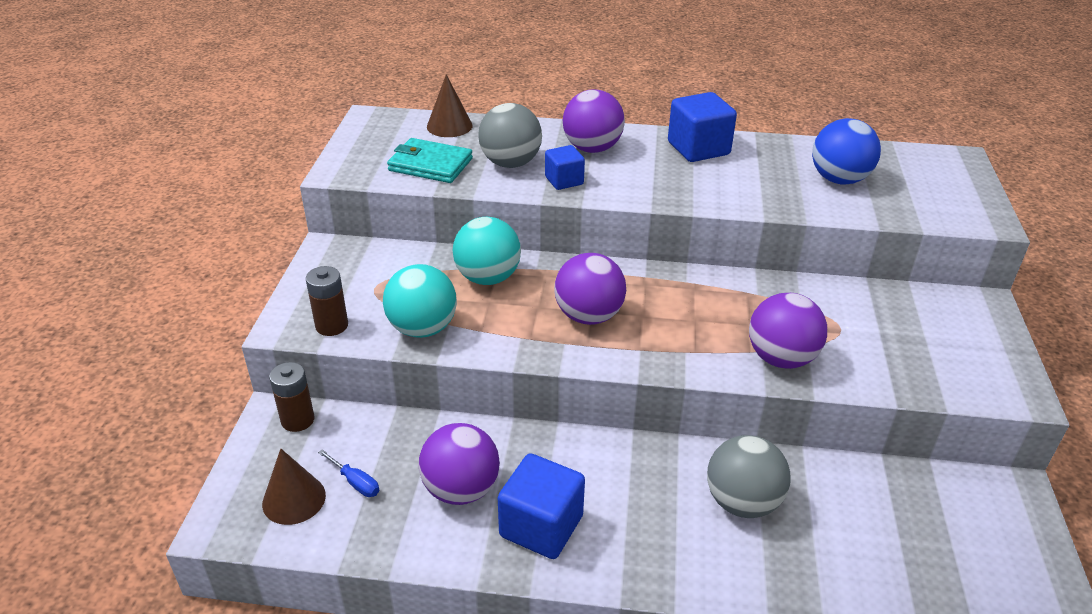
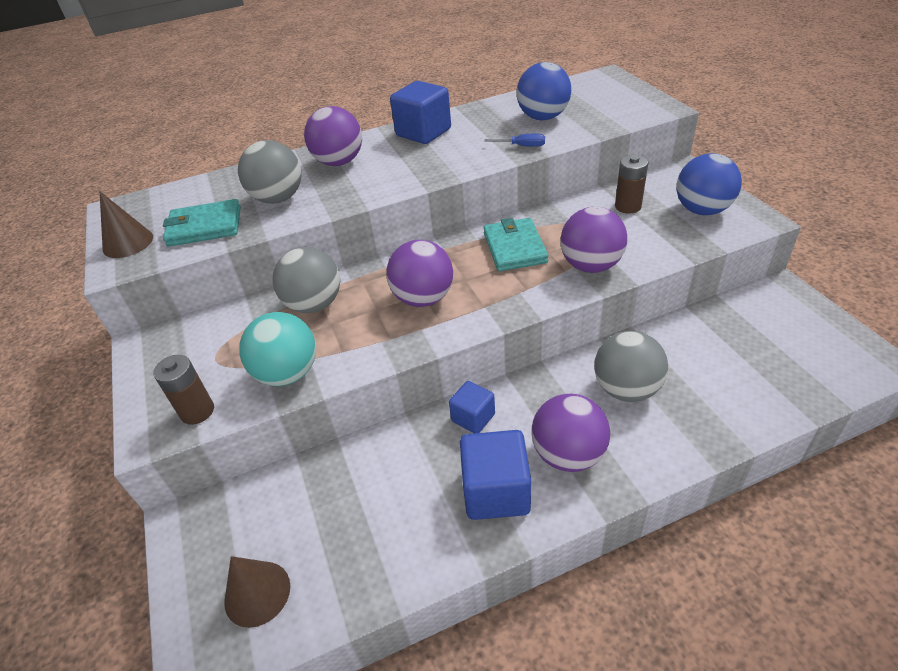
camera: 25 degrees left, 5 degrees up
brown battery [269,362,315,432] -> brown battery moved to [615,155,648,213]
blue screwdriver [318,449,379,497] -> blue screwdriver moved to [485,134,545,147]
purple ball [419,423,500,505] -> purple ball moved to [531,394,610,472]
brown cone [427,74,473,137] -> brown cone moved to [100,191,153,258]
turquoise ball [453,217,521,285] -> grey ball [273,247,340,313]
blue cube [545,145,585,190] -> blue cube moved to [449,381,495,434]
none -> turquoise wallet [483,218,549,271]
none -> blue ball [677,153,742,215]

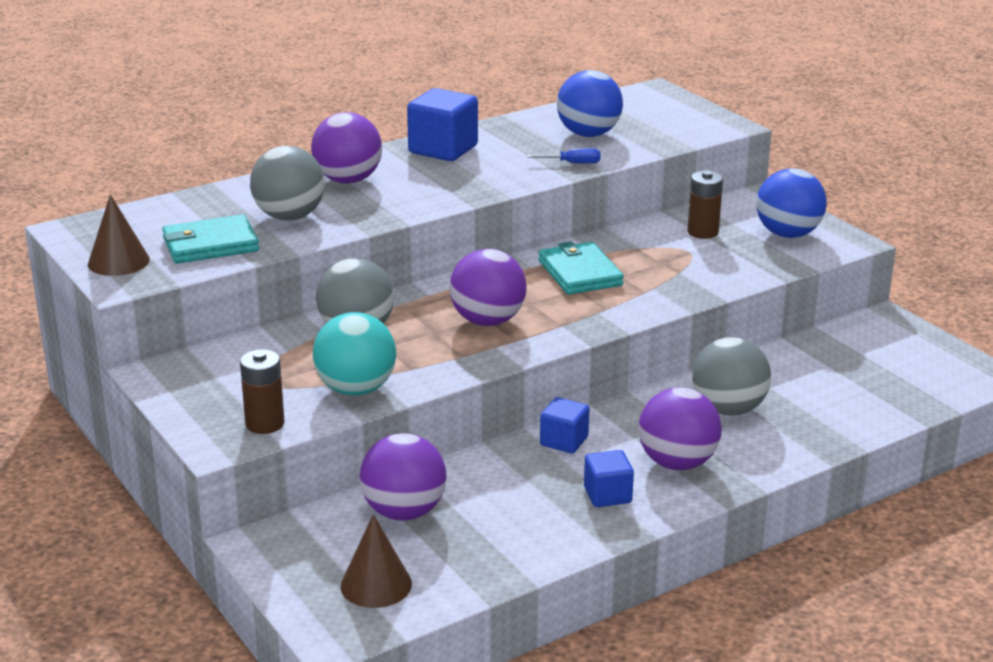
camera: 15 degrees left, 15 degrees down
blue cube [460,430,531,520] -> blue cube [584,450,634,507], size x0.60
purple ball [560,207,627,273] -> purple ball moved to [359,433,447,521]

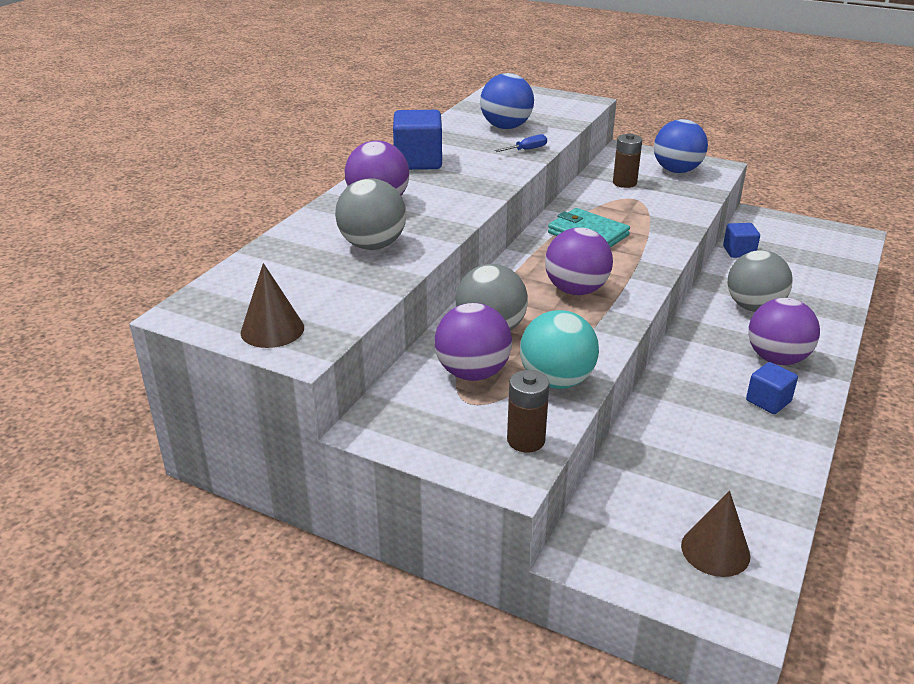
camera: 30 degrees left, 5 degrees up
turquoise wallet [162,214,259,264] -> none
purple ball [359,433,447,521] -> purple ball moved to [435,303,512,381]
blue cube [540,397,589,453] -> blue cube moved to [723,223,760,258]

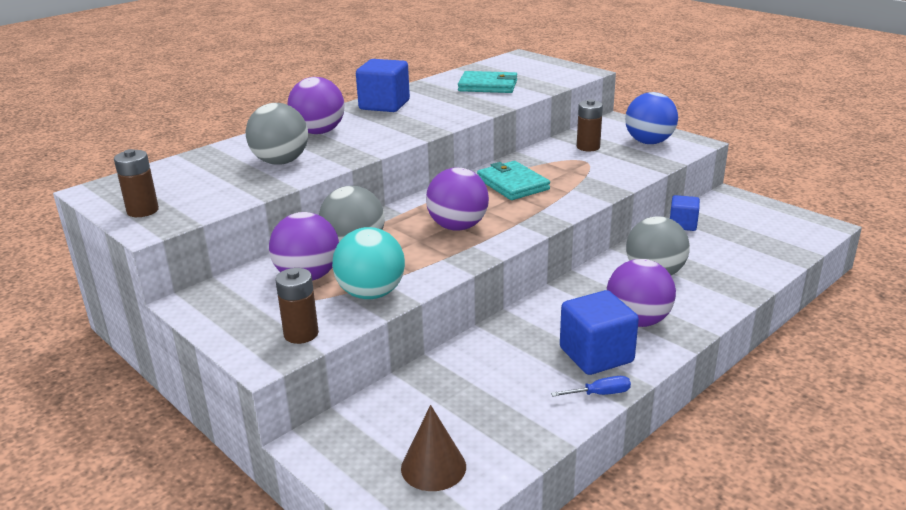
camera: 20 degrees right, 5 degrees down
brown cone [241,263,304,348] -> brown battery [114,149,159,217]
blue ball [480,73,534,129] -> turquoise wallet [458,71,517,93]
blue screwdriver [494,134,547,152] -> blue screwdriver moved to [551,376,631,397]
blue cube [746,362,798,414] -> blue cube [560,290,639,375], size x1.66

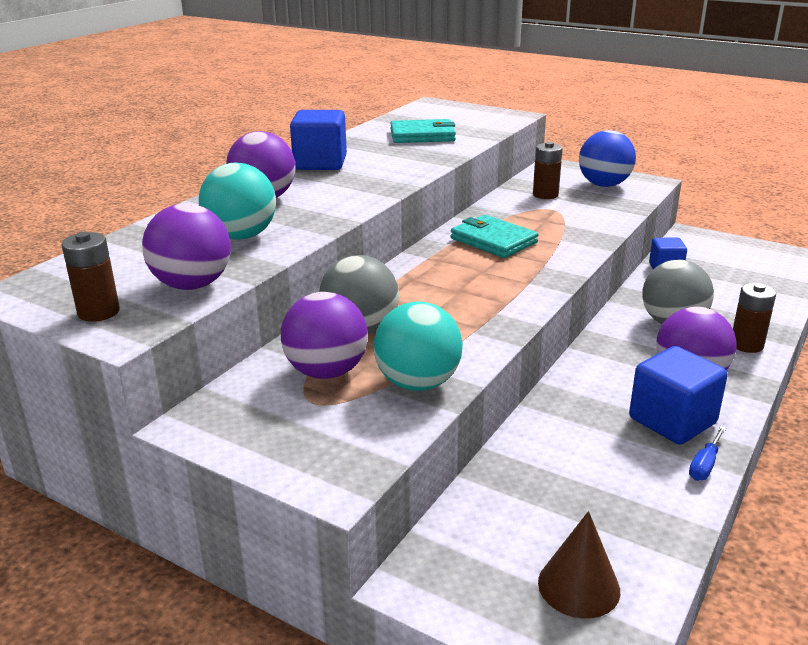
camera: 15 degrees left, 0 degrees up
grey ball [246,103,308,165] -> turquoise ball [199,163,276,239]
brown battery [275,268,319,344] -> brown battery moved to [733,283,776,353]
purple ball [426,167,489,231] -> purple ball moved to [142,203,231,290]
blue screwdriver [551,376,631,397] -> blue screwdriver turned 150 degrees clockwise [689,426,726,481]

